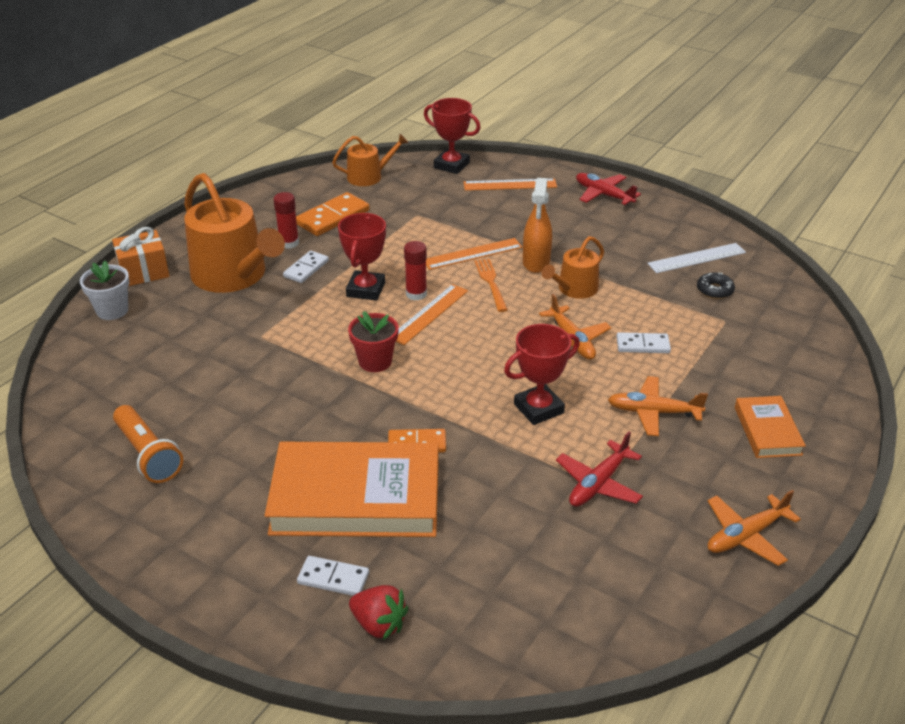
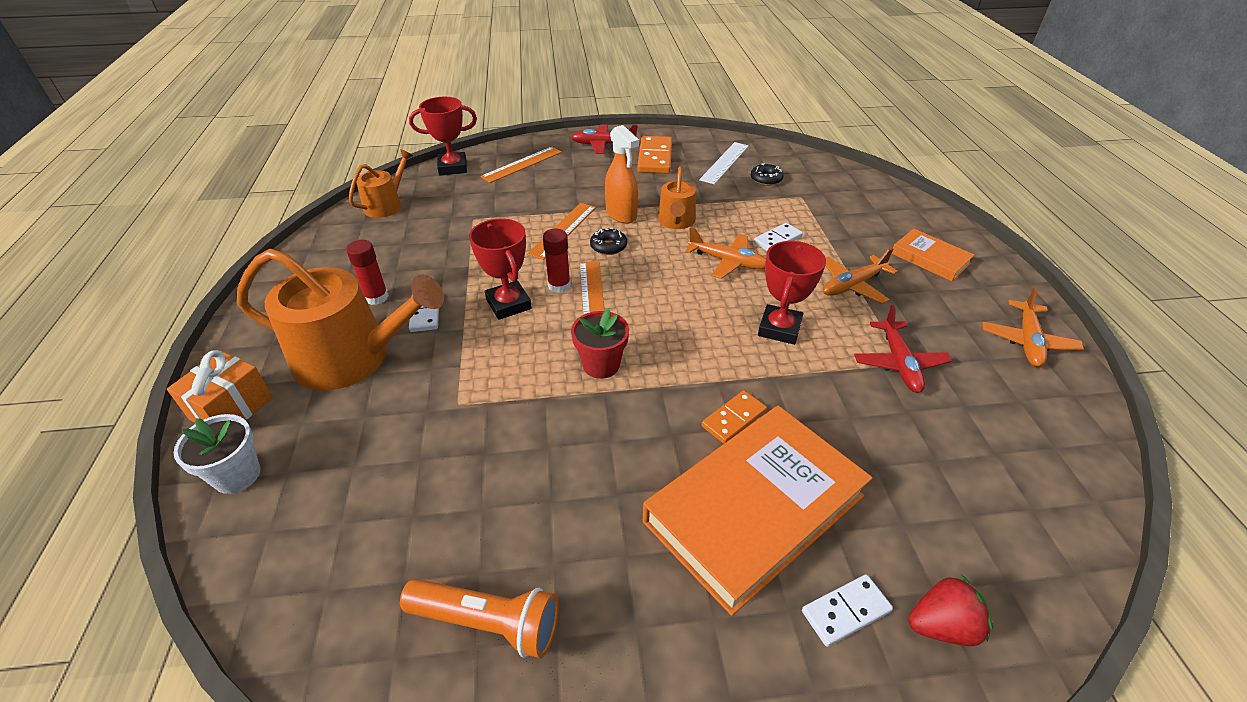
camera: 40 degrees left, 5 degrees up
orange domino [296,192,370,236] -> orange domino moved to [637,136,672,174]
orange fork [474,259,508,312] -> black donut [590,228,627,255]

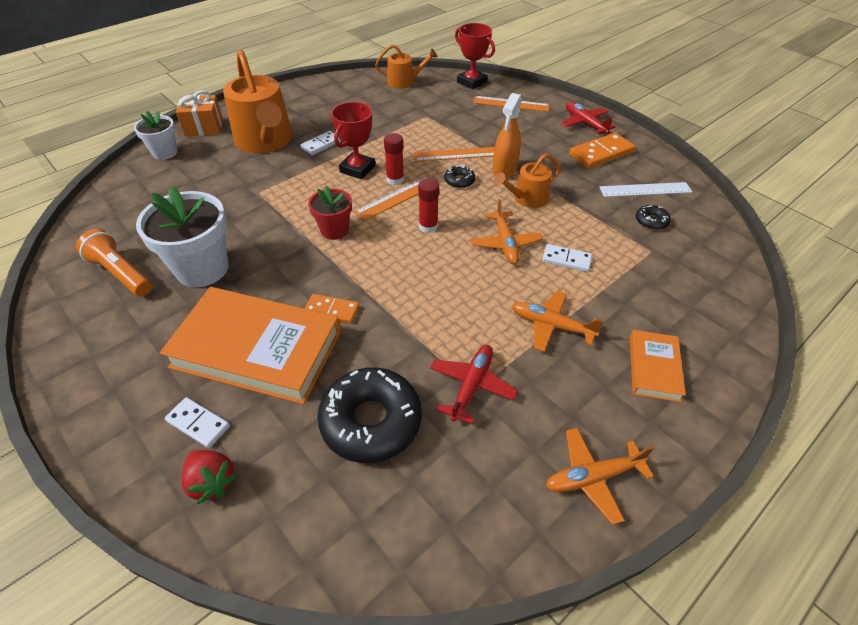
camera: 55 degrees right, 5 degrees up
red glue stick [346,240,389,305] -> red glue stick moved to [418,178,439,233]
orange flashlight [400,579,559,658] -> orange flashlight turned 150 degrees clockwise [76,229,152,296]
red trophy [758,241,826,345] -> none
red plane [854,305,952,393] -> red plane turned 150 degrees clockwise [430,345,518,424]
none -> white flower pot [136,186,229,287]
none -> black donut [317,367,422,463]

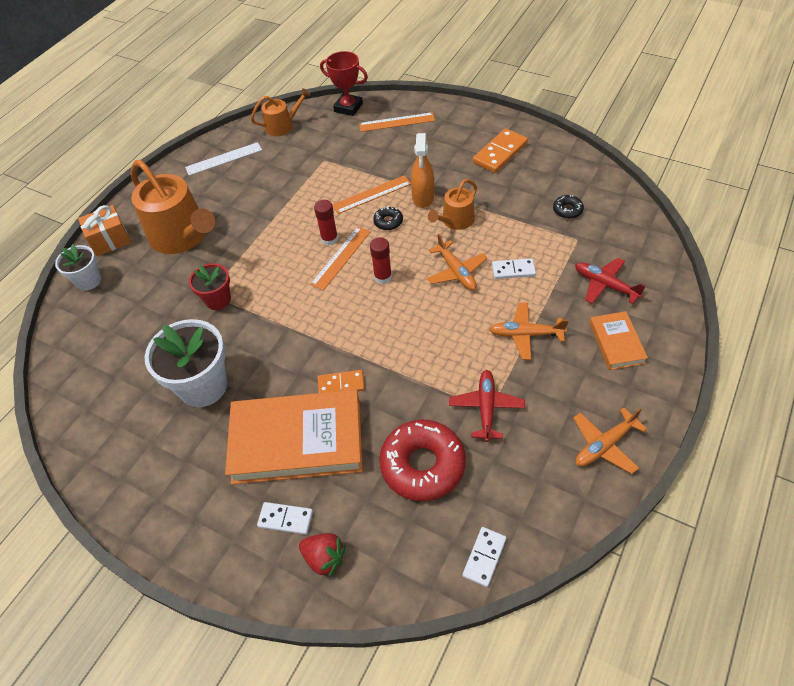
camera: 15 degrees left, 5 degrees up
orange flashlight [76,229,152,296] -> none
white domino [300,131,341,155] -> white domino moved to [463,527,506,587]
red flower pot [308,186,352,240] -> red flower pot moved to [189,263,231,310]
black donut [317,367,422,463] -> red donut [379,420,466,501]
red trophy [331,102,375,179] -> none
red plane [562,102,616,134] -> red plane moved to [575,258,646,304]
white ruler [600,182,692,197] -> white ruler moved to [185,142,262,176]

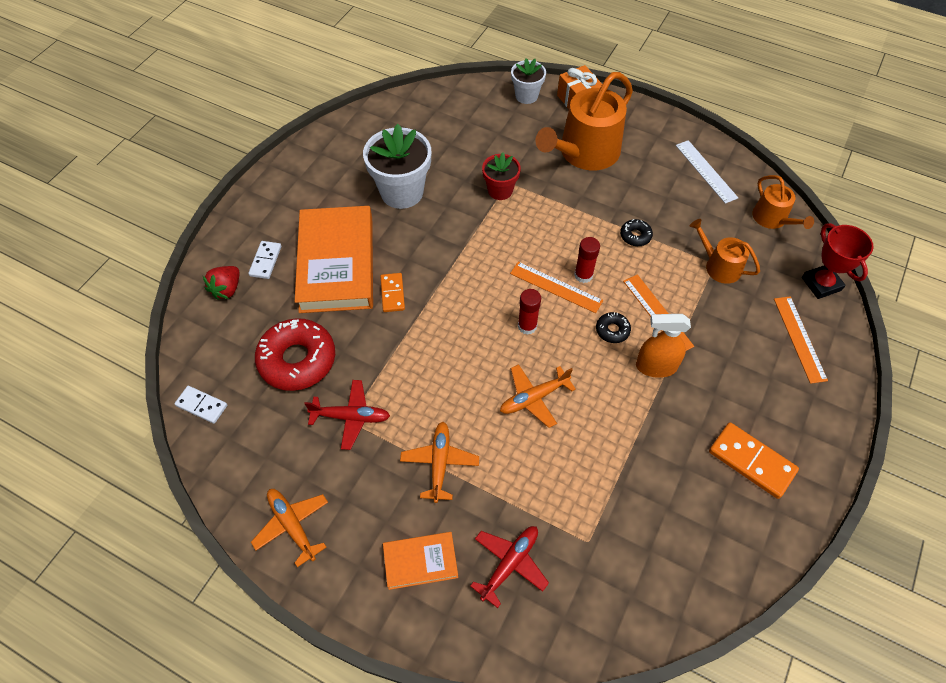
camera: 85 degrees right, 5 degrees up
red trophy [320,51,368,116] -> red trophy turned 45 degrees counterclockwise [802,223,874,299]
orange watering can [428,179,477,230] -> orange watering can moved to [690,219,760,284]
white domino [492,258,536,279] -> none
black donut [553,195,584,219] -> black donut moved to [620,219,653,246]

